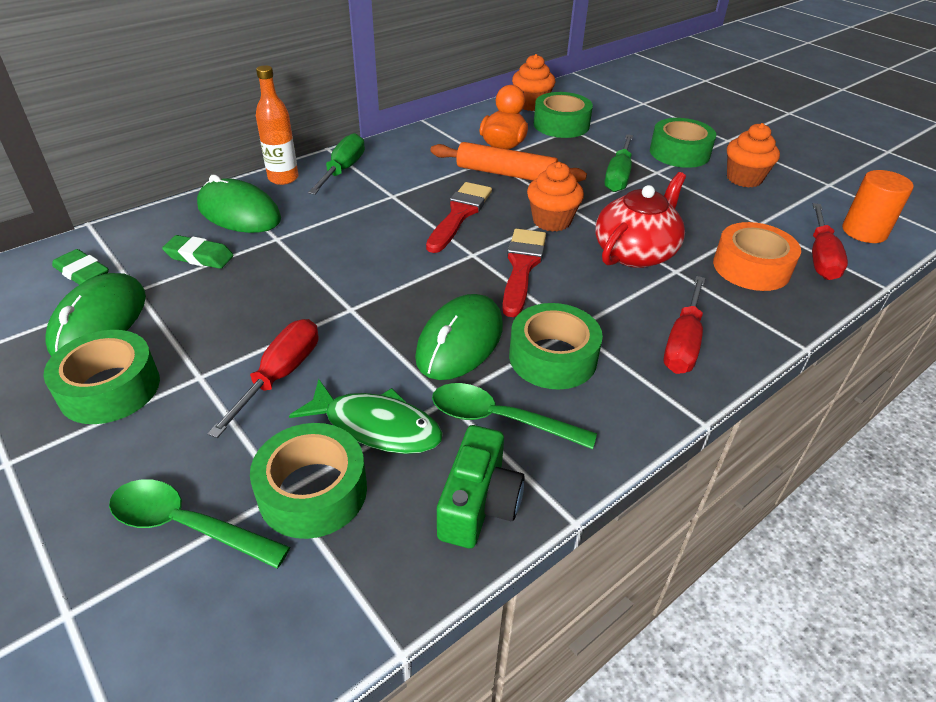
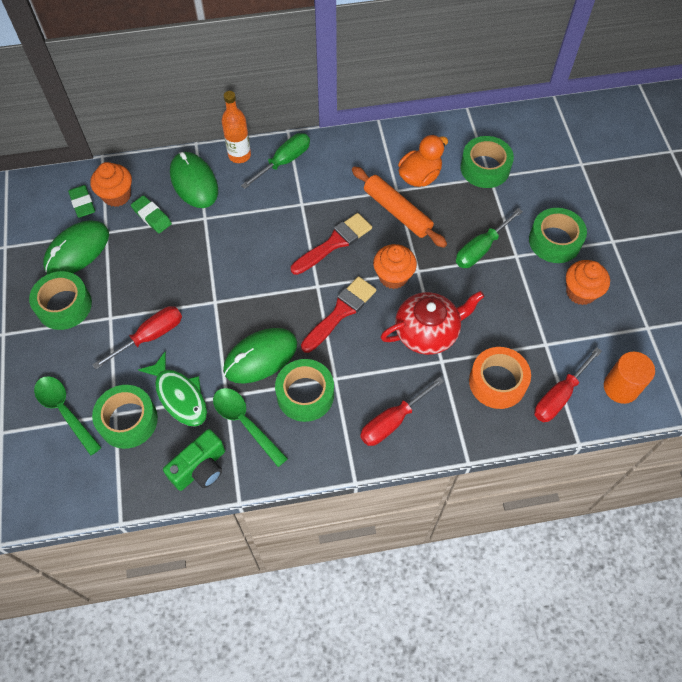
camera: 30 degrees right, 20 degrees up
orange cupcake [512,54,555,111] -> orange cupcake moved to [90,162,132,207]

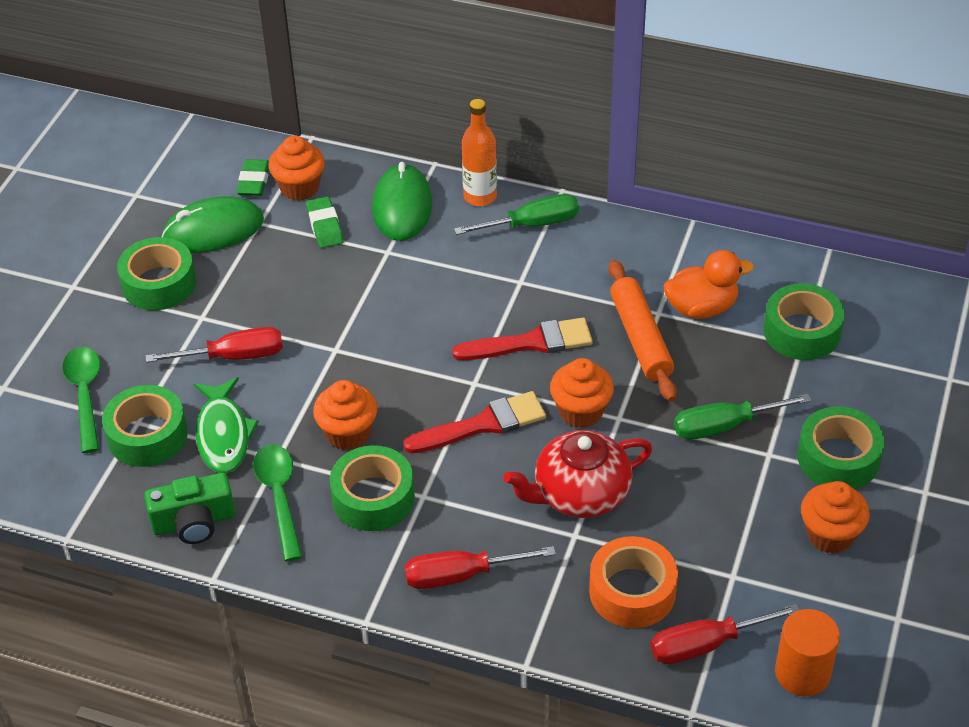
camera: 30 degrees right, 15 degrees down
green mouse [223,328,297,384] -> orange cupcake [313,380,378,450]
red teapot [381,291,484,355] -> red teapot turned 150 degrees clockwise [504,430,653,518]

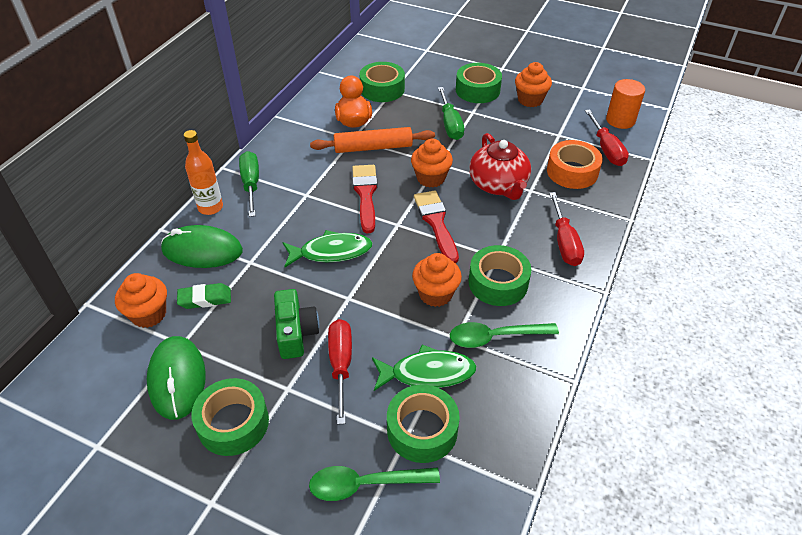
camera: 85 degrees left, 0 degrees up
green camera [144,473,235,544] -> green camera moved to [274,289,319,359]
green eraser [237,159,269,196] -> none
none -> green fish [283,230,373,267]

